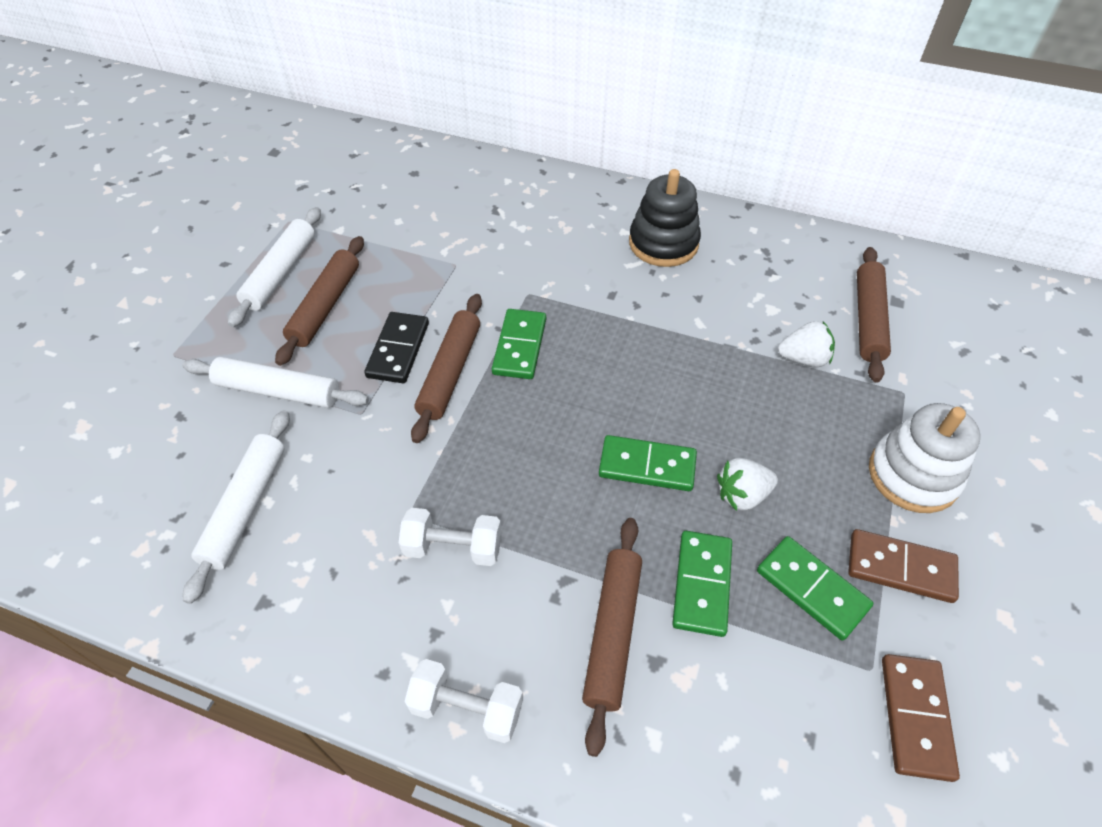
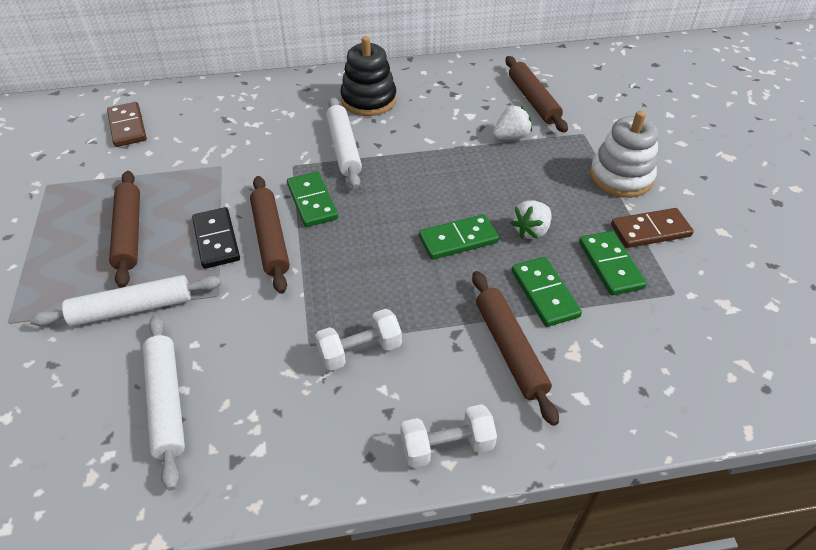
camera: 30 degrees left, 5 degrees down
white rolling pin [228,207,321,327] -> white rolling pin moved to [326,97,362,189]
green domino [757,536,873,641] -> green domino turned 60 degrees clockwise [579,231,647,296]
brown domino [882,654,960,782] -> brown domino moved to [107,102,147,147]

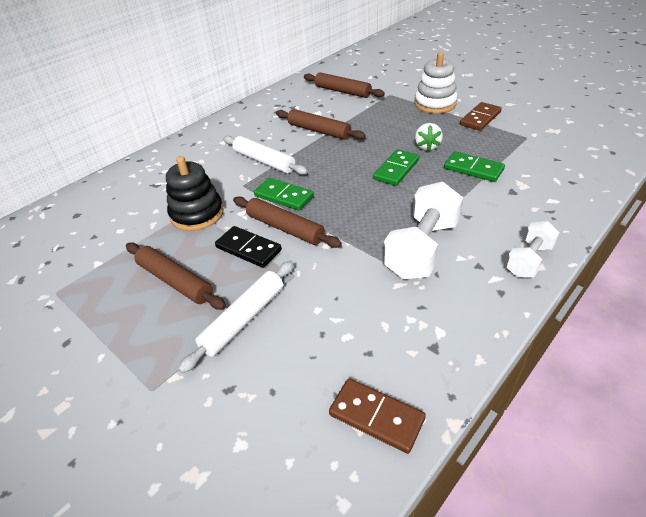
camera: 35 degrees left, 5 degrees down
brown domino [107,102,147,147] -> brown domino moved to [329,379,426,454]
white rolling pin [143,315,185,490] -> none
white dumbbell [315,309,402,371] -> white dumbbell [383,181,463,279], size x1.70
black stacking toy [340,36,397,116] -> black stacking toy moved to [166,156,224,231]
brown rolling pin [472,271,559,426] -> brown rolling pin moved to [276,109,366,140]
white strawberry [493,105,532,140] -> none
green domino [579,231,647,296] -> none

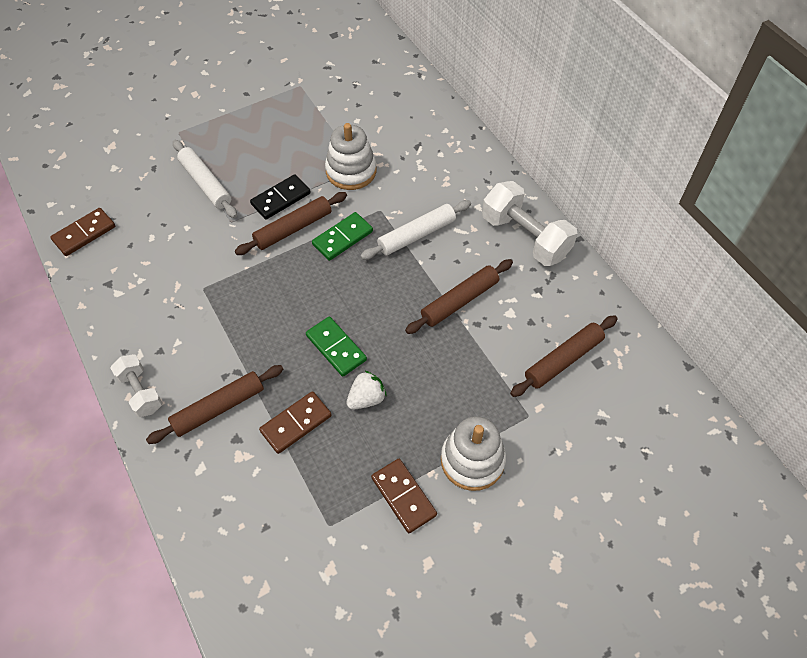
camera: 105 degrees right, 15 degrees up
brown rolling pin [126,243,226,310] -> brown rolling pin moved to [146,365,283,444]
black stacking toy [166,156,224,231] -> white stacking toy [325,123,376,190]
white dumbbell [383,181,463,279] -> white dumbbell moved to [482,181,578,266]
white strawberry [415,123,443,152] -> white strawberry turned 120 degrees clockwise [346,370,387,410]
green domino [444,151,505,182] -> brown domino [259,391,332,454]

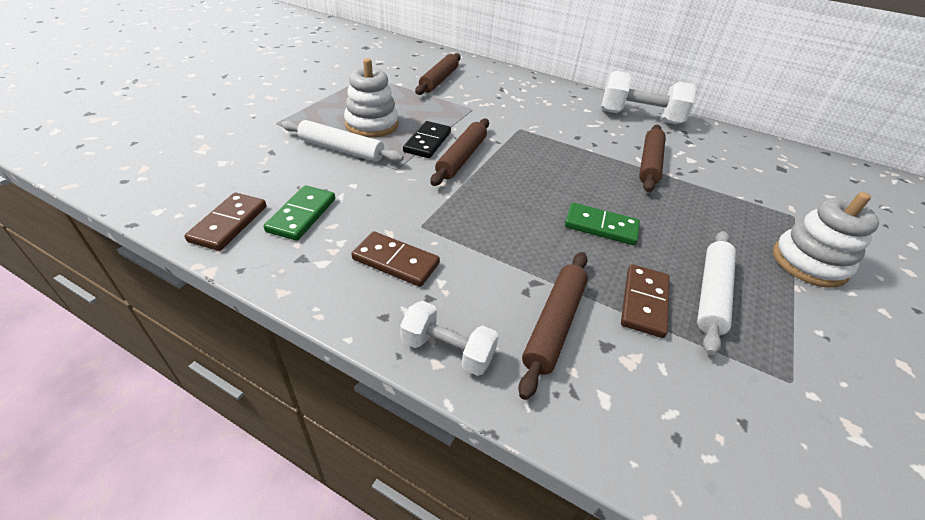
camera: 35 degrees left, 15 degrees down
green domino [312,212,373,261] -> green domino moved to [264,185,335,241]
white stacking toy [325,123,376,190] -> white stacking toy moved to [344,58,398,138]
white strawberry [346,370,387,410] -> none
white rolling pin [360,200,471,260] -> white rolling pin moved to [697,231,736,355]
brown domino [371,459,437,533] -> brown domino moved to [351,231,440,287]
brown rolling pin [510,315,617,397] -> brown rolling pin moved to [415,53,461,95]

